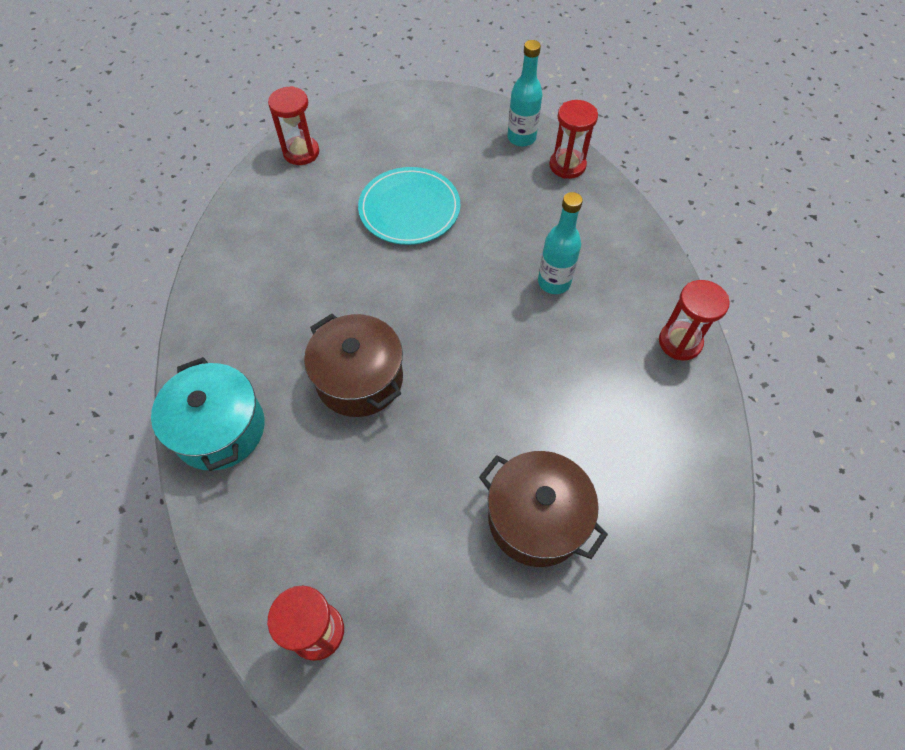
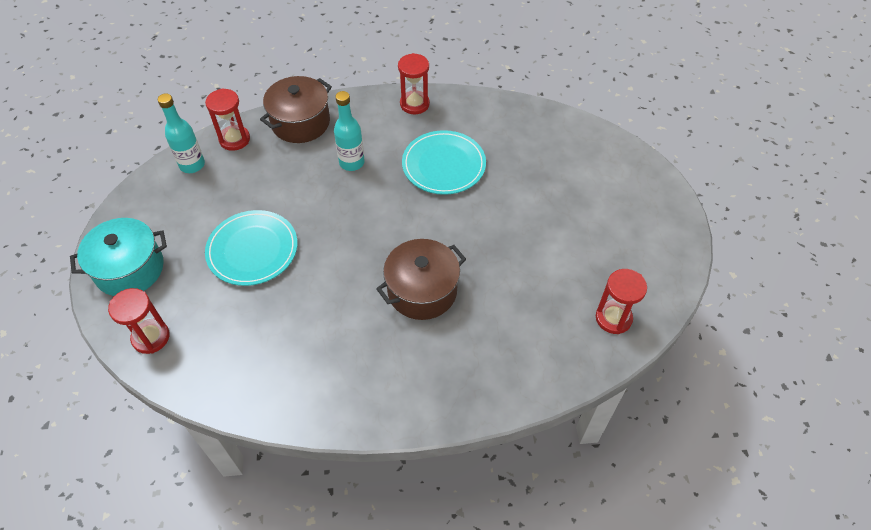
camera: 85 degrees left, 5 degrees down
turquoise pot [151,357,265,471] -> turquoise pot moved to [70,218,167,296]
brown pot [479,451,608,567] -> brown pot moved to [260,76,332,143]
none -> turquoise plate [402,130,486,195]

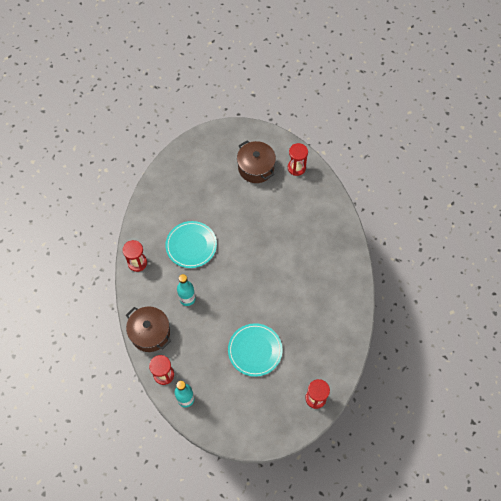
camera: 90 degrees left, 10 degrees up
turquoise pot [70,218,167,296] -> none
brown pot [376,239,466,320] -> brown pot moved to [237,140,276,183]

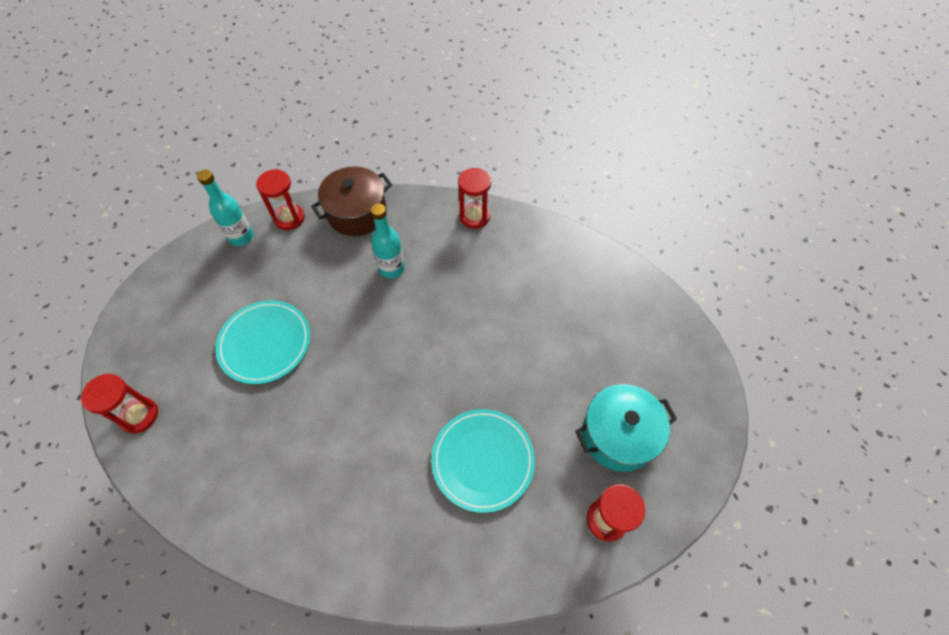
camera: 105 degrees right, 5 degrees down
turquoise plate [165,221,217,268] -> turquoise plate moved to [431,409,535,513]
brown pot [237,140,276,183] -> turquoise pot [575,384,677,472]

